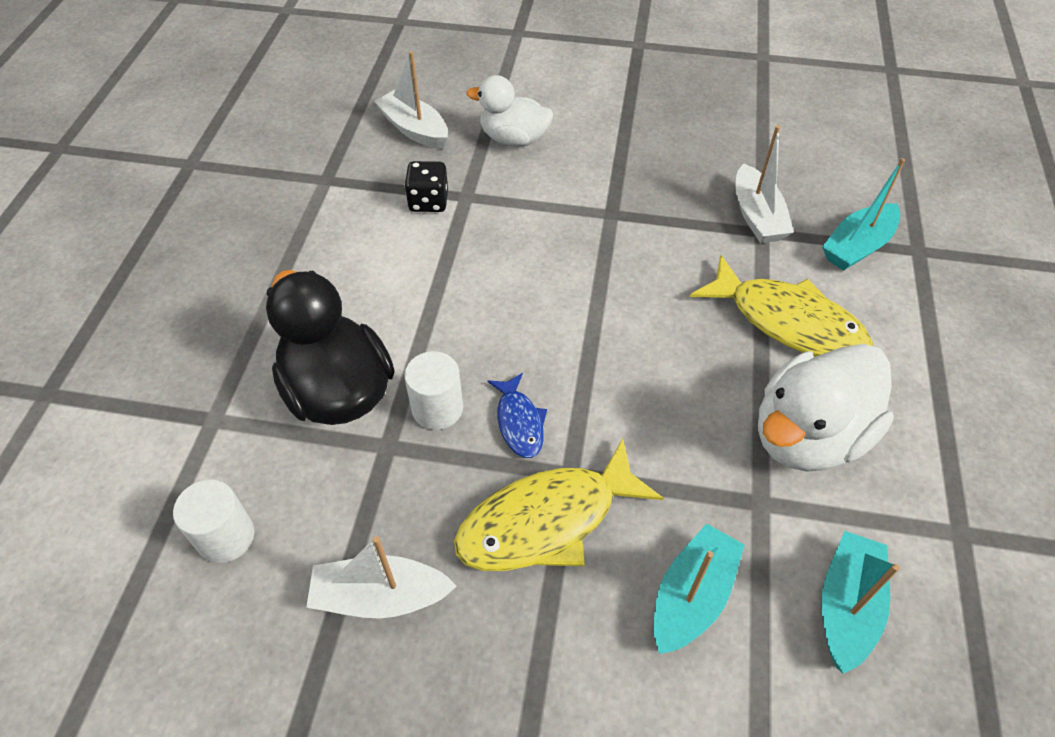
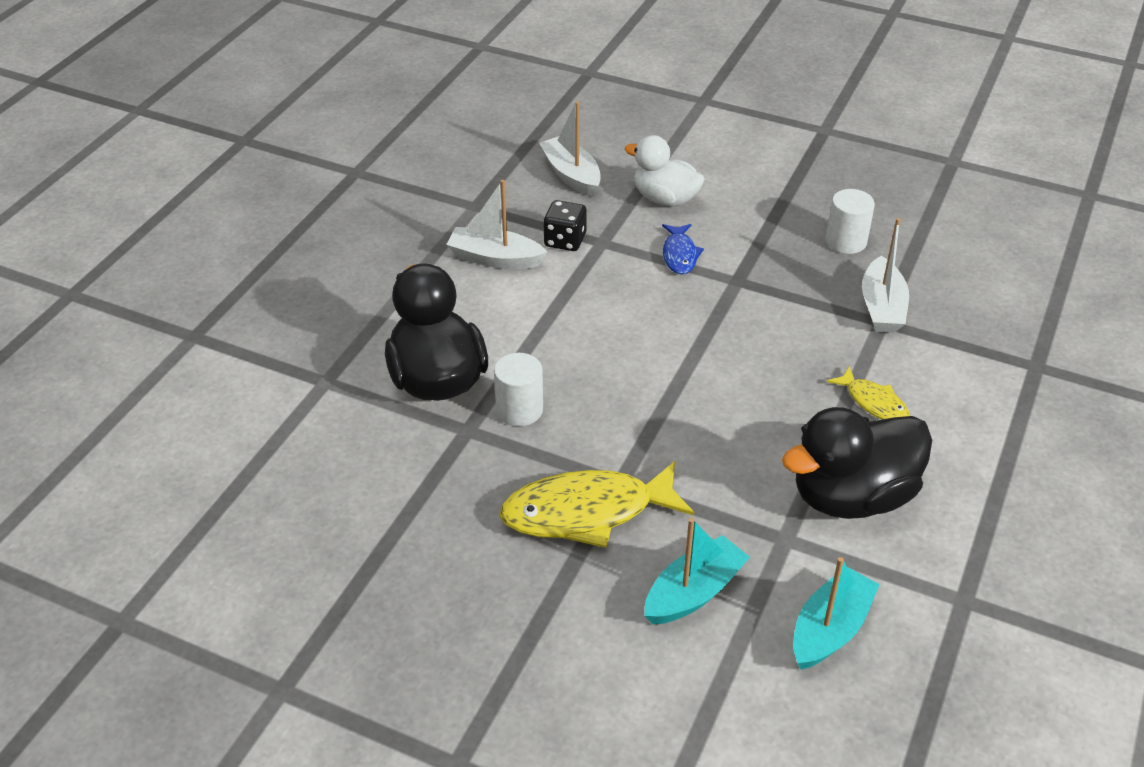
camera: 15 degrees right, 10 degrees down
white cylinder [173,479,255,563] -> white cylinder moved to [826,189,875,254]
white boat [306,536,457,619] -> white boat moved to [446,180,547,269]
blue fish [488,373,547,458] -> blue fish moved to [662,224,704,274]
yellow fish [690,255,873,357] -> yellow fish [827,366,910,419], size x0.52
white duck [758,344,894,472] -> black duck [782,407,932,519]
turquoise boat [822,158,905,271] -> none

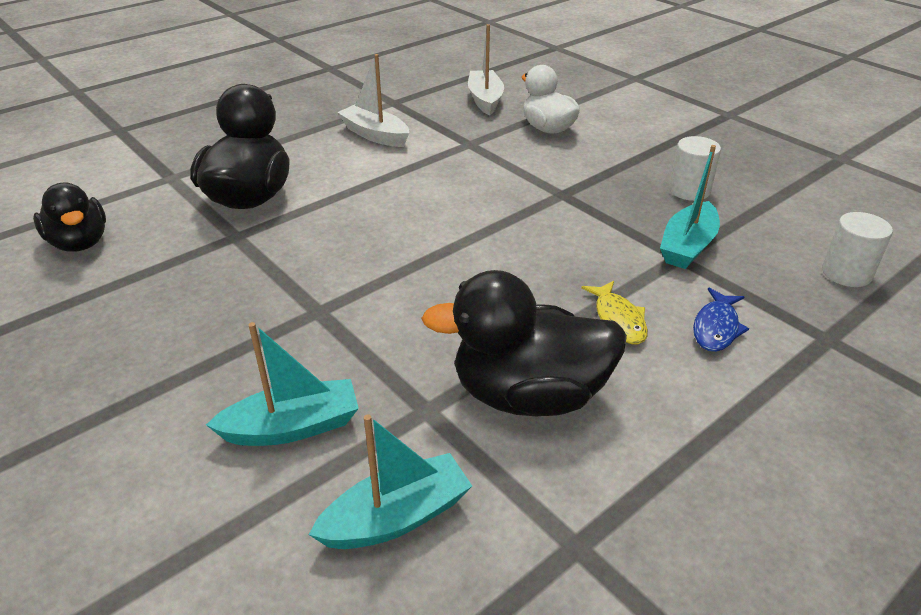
camera: 25 degrees right, 5 degrees down
white cylinder [494,353,543,426] -> white cylinder moved to [822,212,893,287]
yellow fish [500,461,694,548] -> none
black dice [543,200,587,251] -> none
blue fish [662,224,704,274] -> blue fish moved to [693,288,749,352]
white boat [862,218,909,333] -> turquoise boat [660,145,720,269]
none -> black duck [33,182,106,252]

